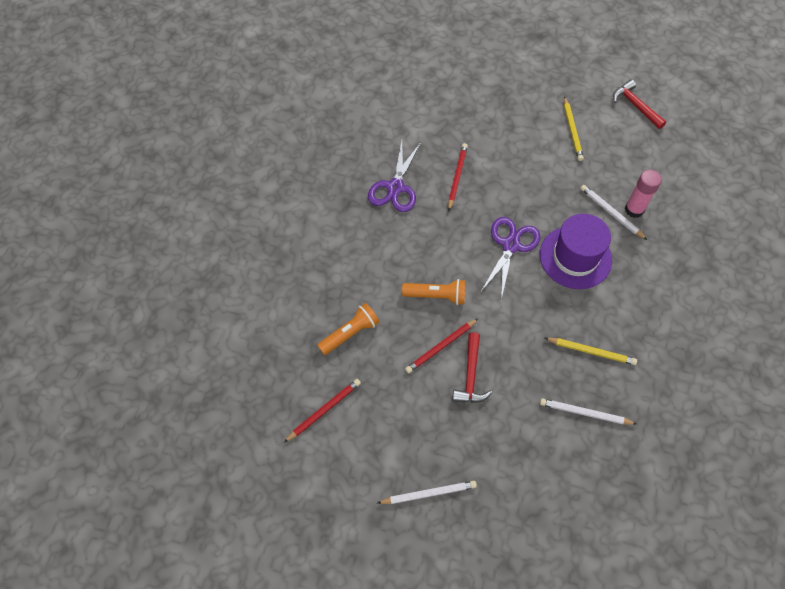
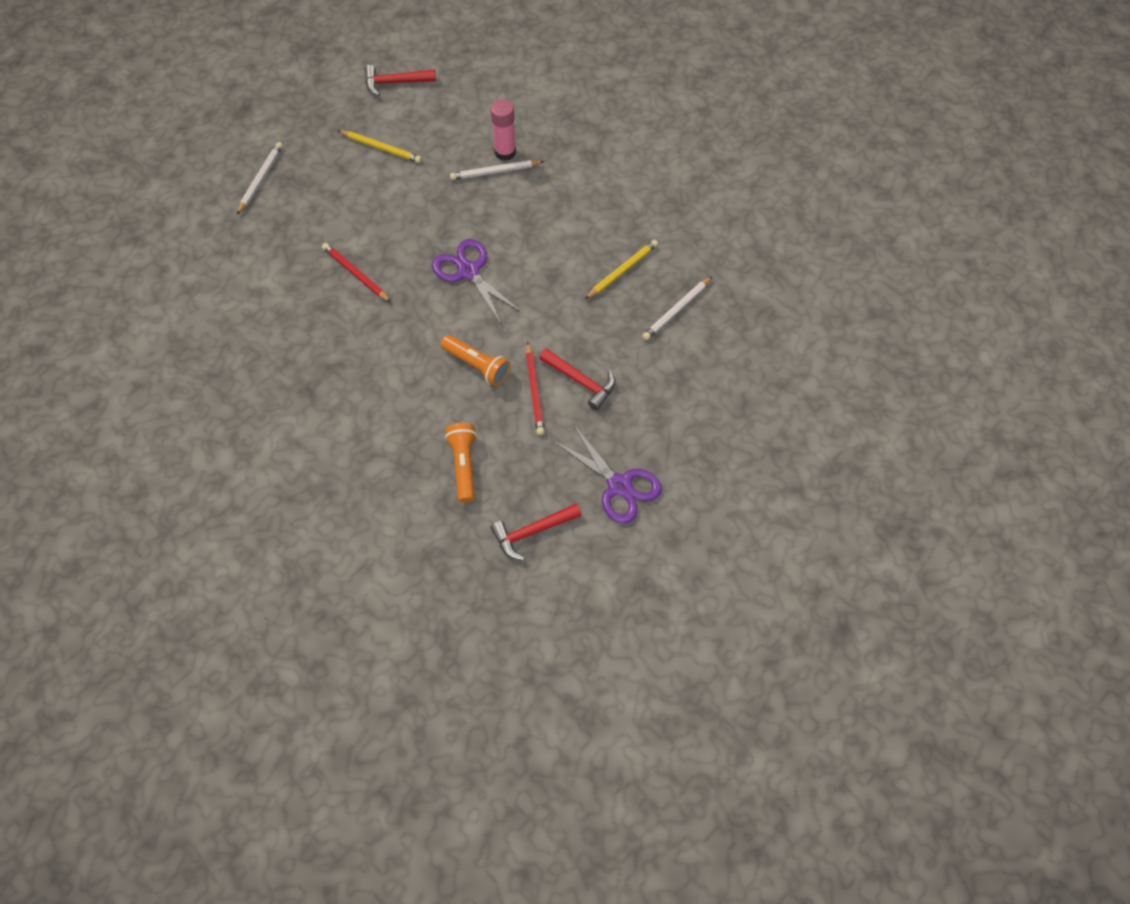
camera: 60 degrees left, 0 degrees up
red pencil [284,379,361,443] -> red hammer [490,503,581,561]
purple scissors [368,141,421,212] -> purple scissors moved to [555,424,662,524]
white pencil [377,481,477,504] -> white pencil moved to [237,142,283,215]
orange flashlight [402,279,465,305] -> orange flashlight turned 90 degrees clockwise [440,335,510,386]
purple hat [540,214,612,289] -> none

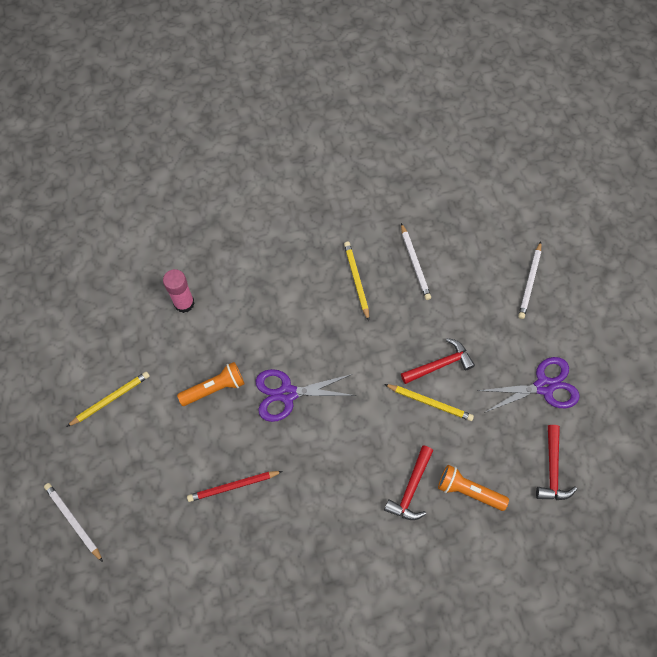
camera: 60 degrees left, 5 degrees up
red hammer [365,65,436,96] -> red hammer moved to [384,445,433,520]
orange flashlight [440,335,510,386] -> orange flashlight moved to [177,362,245,406]
white pencil [450,160,544,180] -> white pencil moved to [518,241,541,319]
red pencil [526,342,545,435] -> yellow pencil [384,384,474,421]

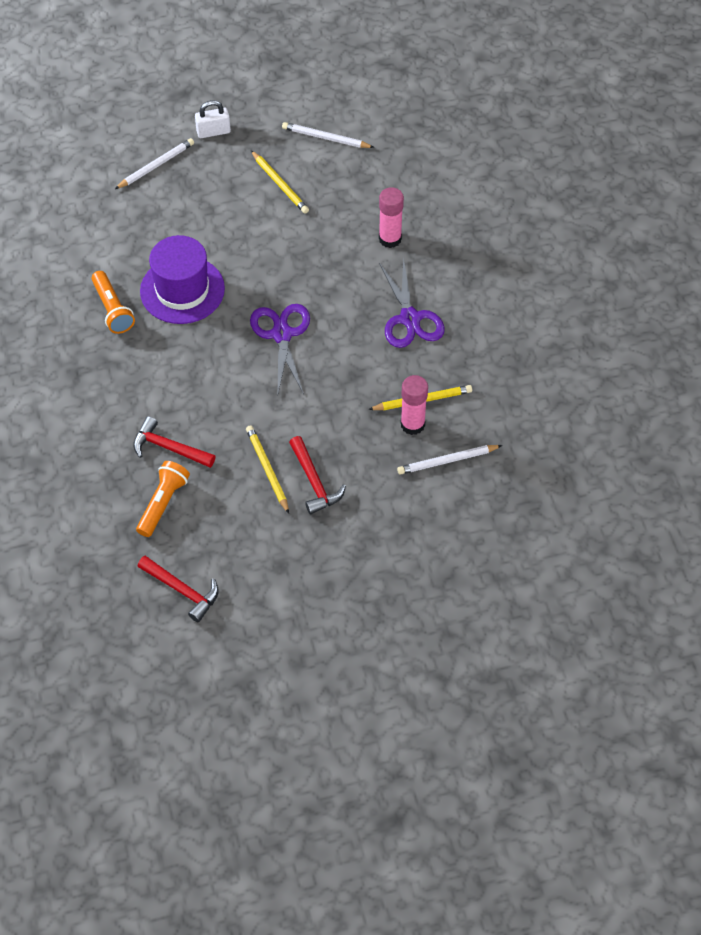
camera: 90 degrees right, 10 degrees down
orange flashlight [177,362,245,406] -> orange flashlight moved to [92,271,135,334]
red pencil [187,471,283,502] -> purple hat [140,235,225,324]
yellow pencil [384,384,474,421] -> yellow pencil turned 135 degrees clockwise [246,425,289,514]
purple scissors [477,357,580,413] -> purple scissors moved to [379,257,445,348]
white pencil [518,241,541,319] -> white pencil moved to [282,122,375,148]
red hammer [536,425,577,500] -> red hammer turned 150 degrees counterclockwise [137,556,219,622]
none -> white padlock [195,100,231,138]
none -> pink glue stick [401,375,428,435]

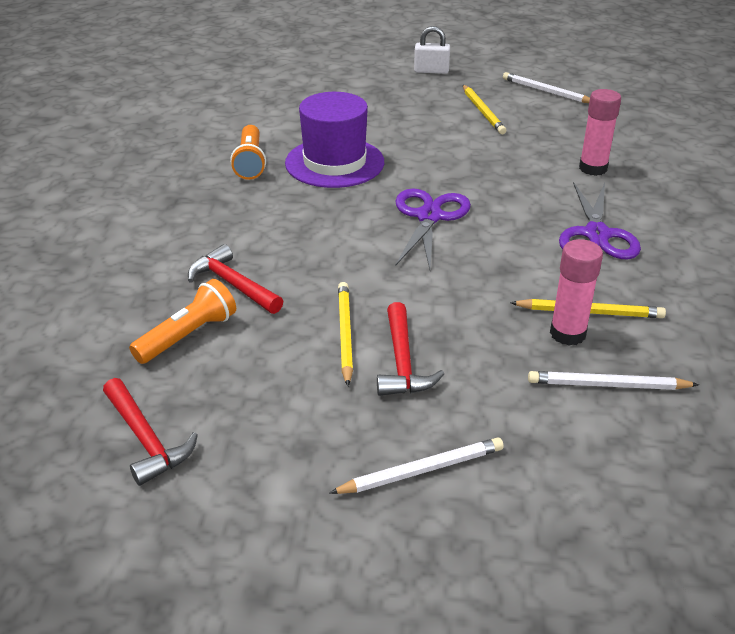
camera: 20 degrees right, 20 degrees down
white pencil [115,138,194,189] -> white pencil moved to [329,438,504,494]

